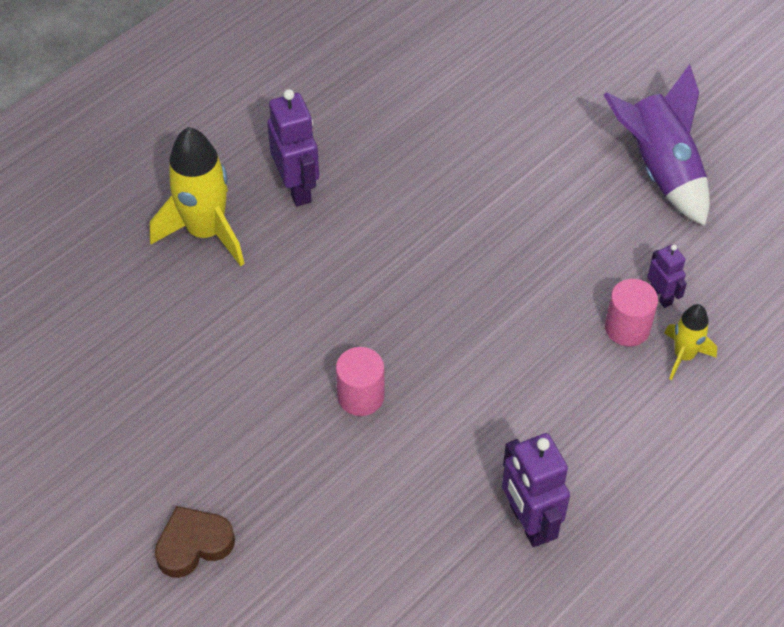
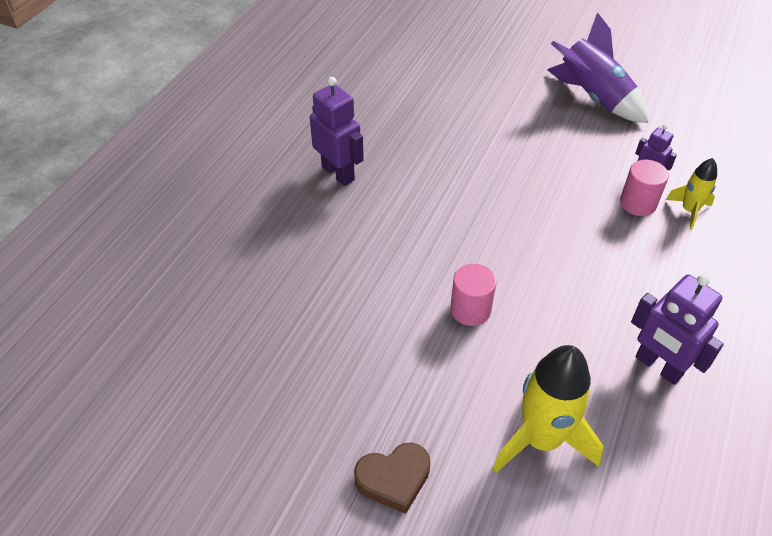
camera: 20 degrees left, 5 degrees down
yellow rocket [150,127,245,266] -> yellow rocket moved to [493,345,604,473]
brown heart [155,506,235,578] -> brown heart turned 150 degrees counterclockwise [354,443,431,514]

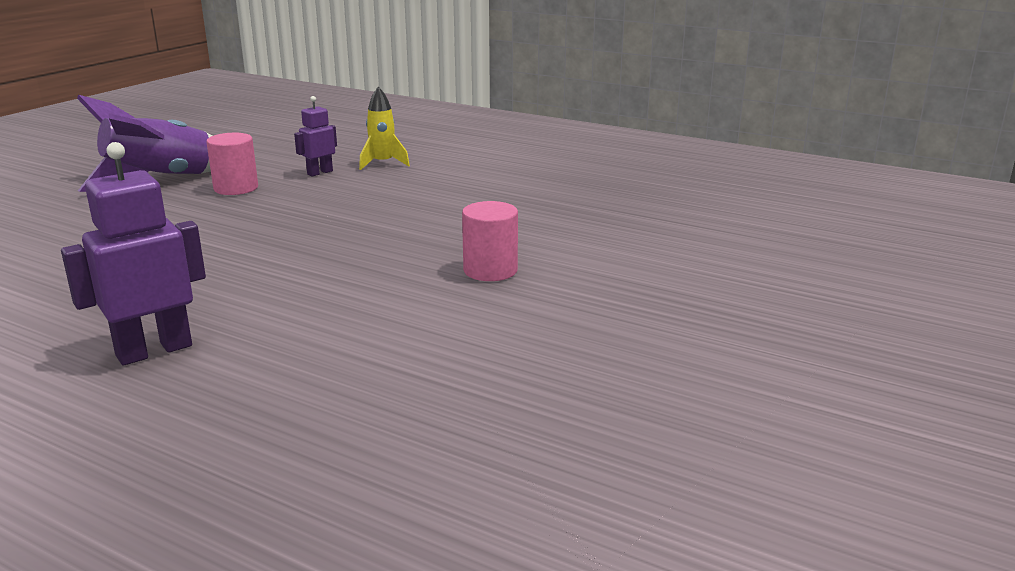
camera: 85 degrees left, 25 degrees down
brown heart [354,443,431,514] -> none
yellow rocket [493,345,604,473] -> none
pink cylinder [620,160,669,216] -> pink cylinder moved to [206,133,258,195]
purple robot [631,274,724,385] -> none

